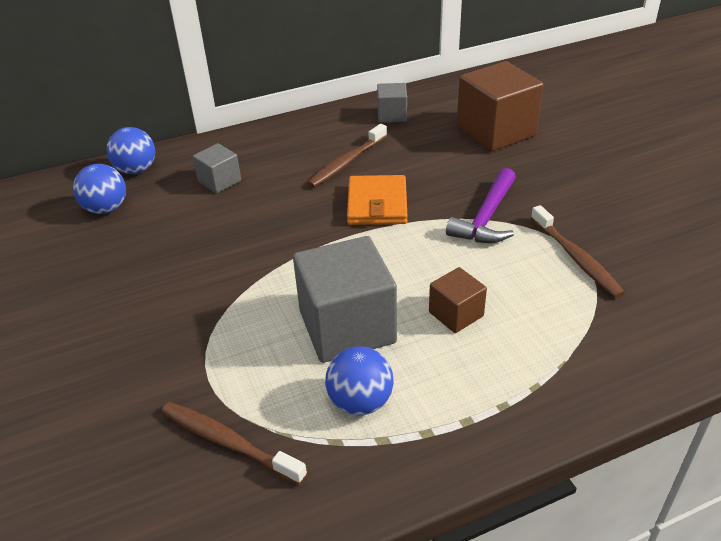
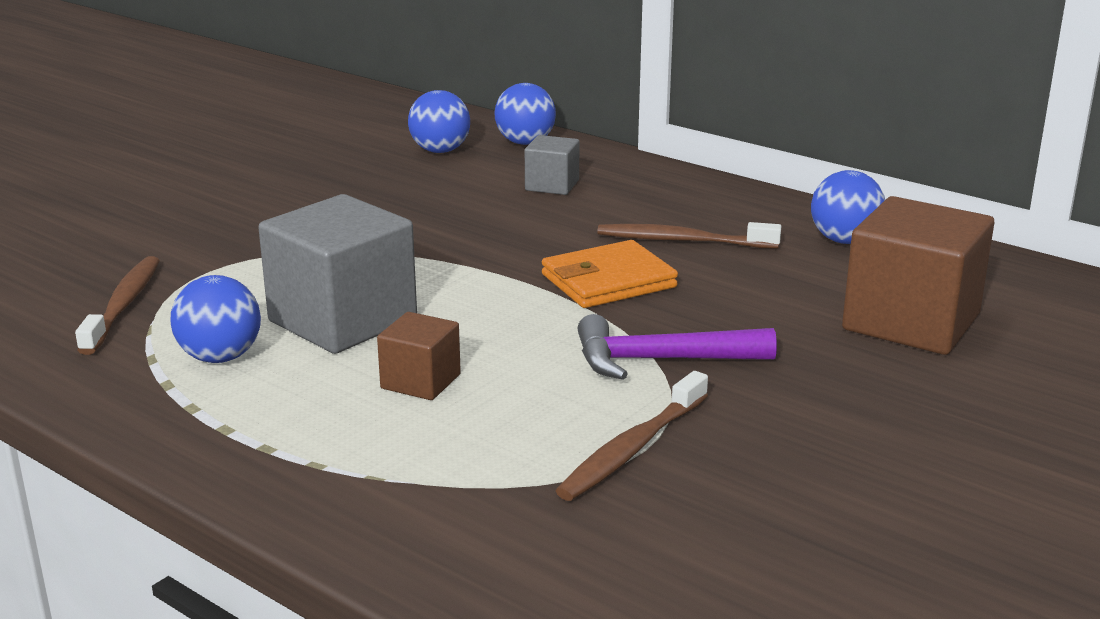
camera: 60 degrees right, 15 degrees down
grey cube [377,83,407,123] -> blue ball [811,170,885,244]

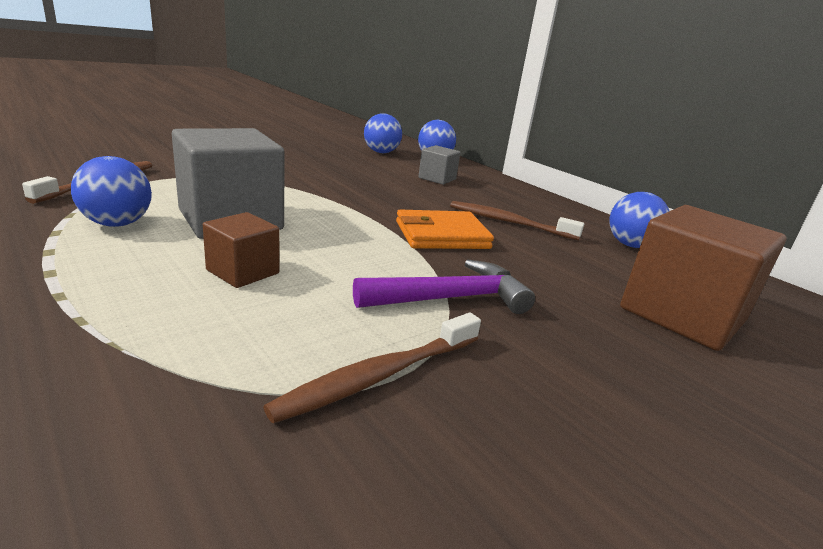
camera: 10 degrees right, 0 degrees up
purple hammer [578,314,777,380] -> purple hammer turned 150 degrees clockwise [353,259,535,314]

